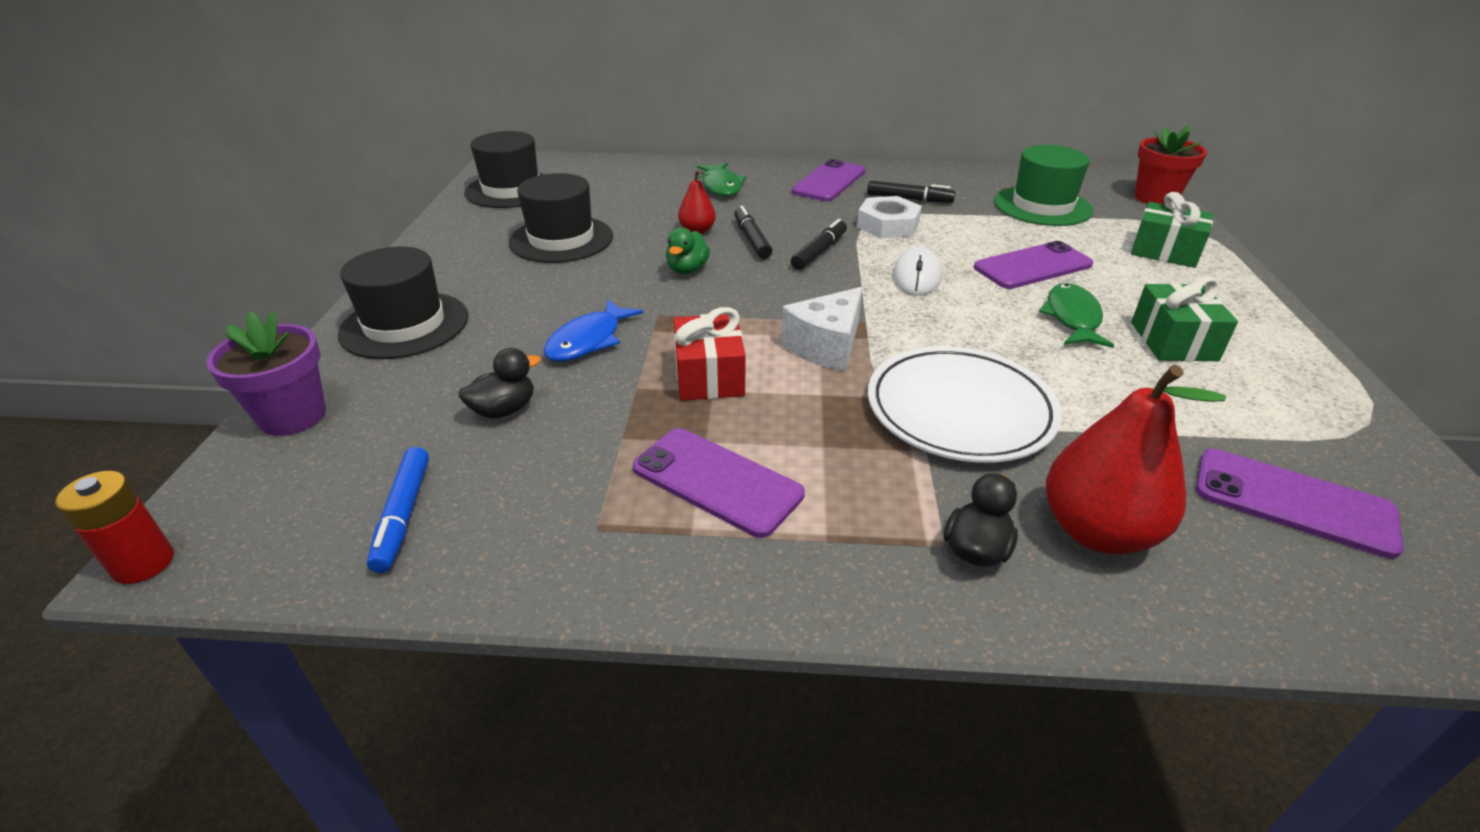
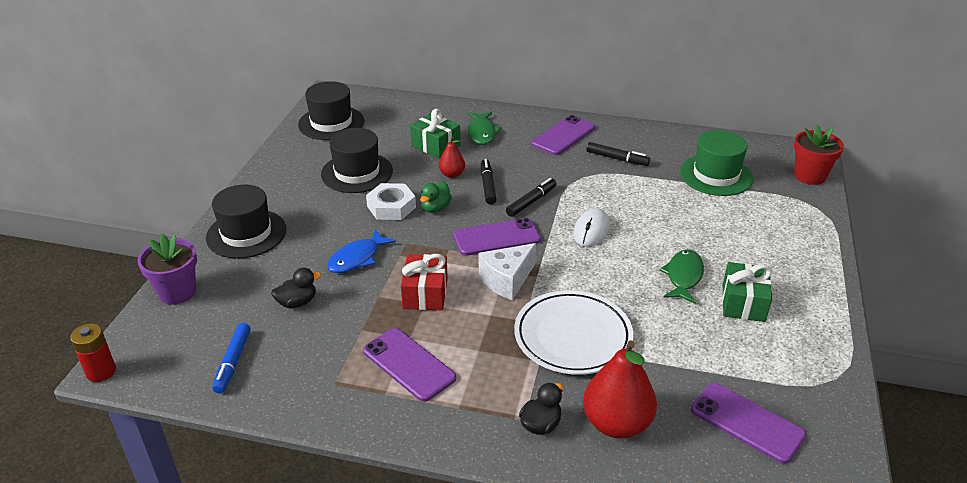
camera: 10 degrees right, 0 degrees up
white nut [857,196,922,238] -> white nut moved to [366,183,416,220]
purple phone [974,241,1093,289] -> purple phone moved to [454,218,541,256]
green gift [1131,192,1213,268] -> green gift moved to [410,109,460,159]

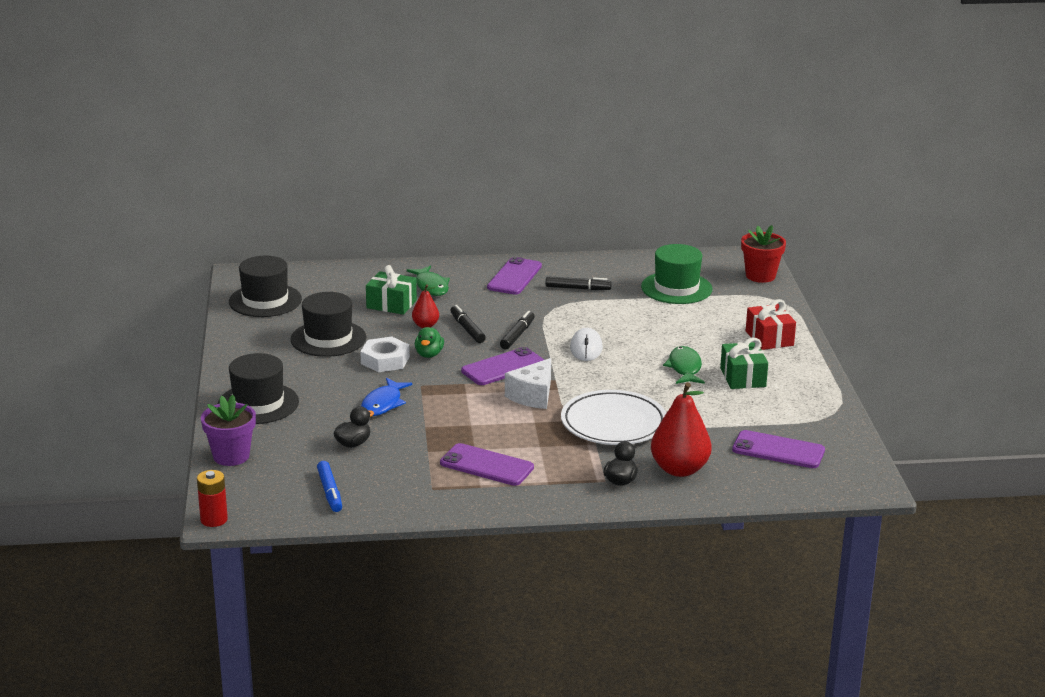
camera: 20 degrees left, 10 degrees down
red gift [401,254,448,310] -> red gift moved to [746,299,796,350]

